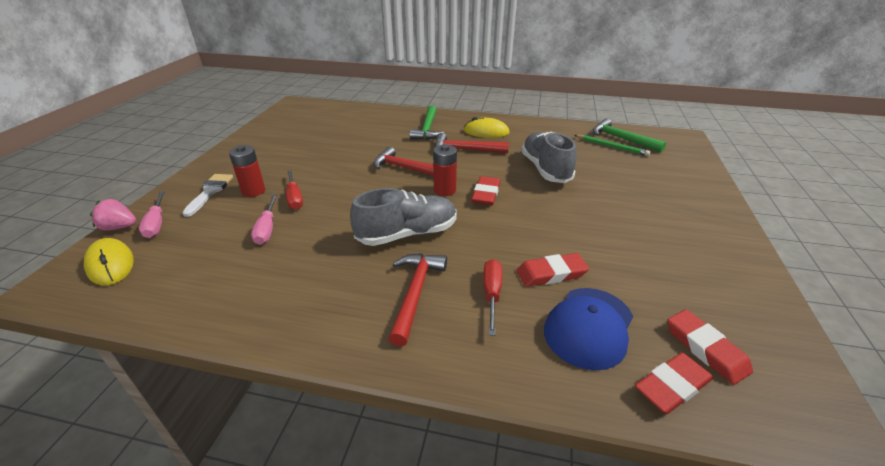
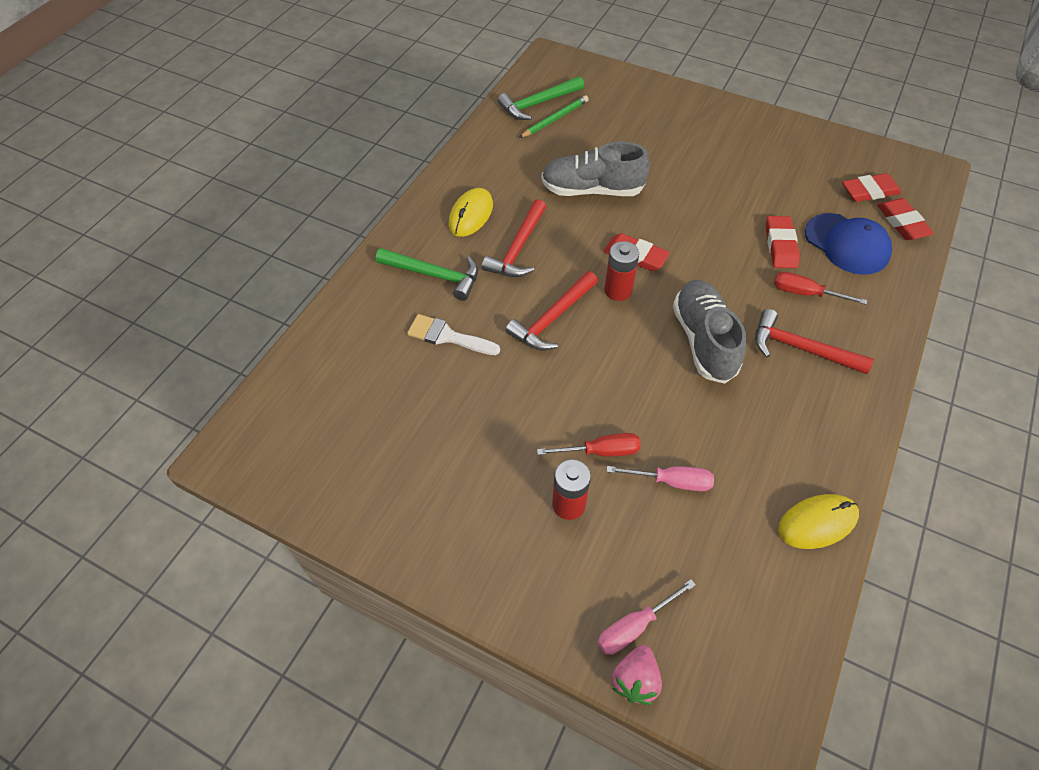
camera: 75 degrees left, 20 degrees up
yellow mouse [84,238,134,285] -> yellow mouse moved to [778,494,859,549]
pink screwdriver [139,191,165,238] -> pink screwdriver turned 150 degrees clockwise [598,579,696,655]
white brush [182,174,233,217] -> white brush moved to [407,314,500,355]

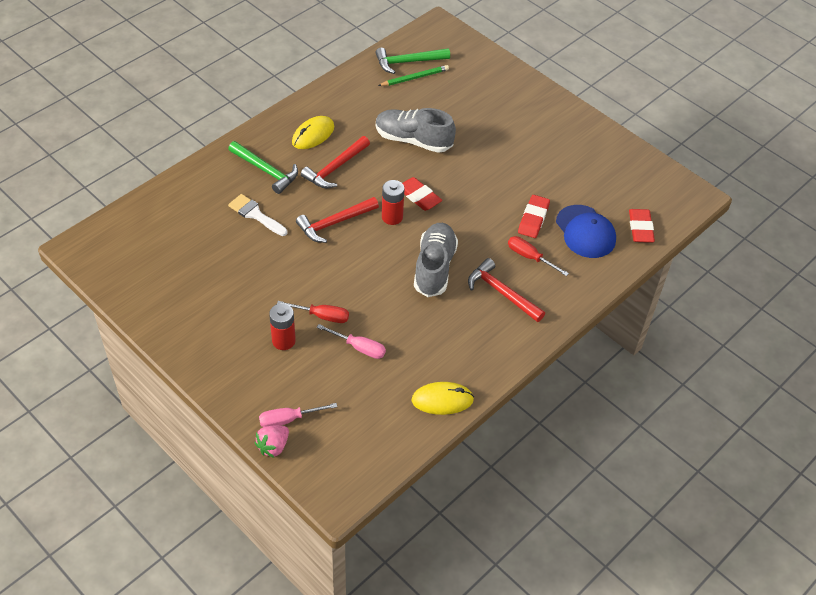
camera: 15 degrees right, 5 degrees down
red eraser [842,173,901,202] -> none

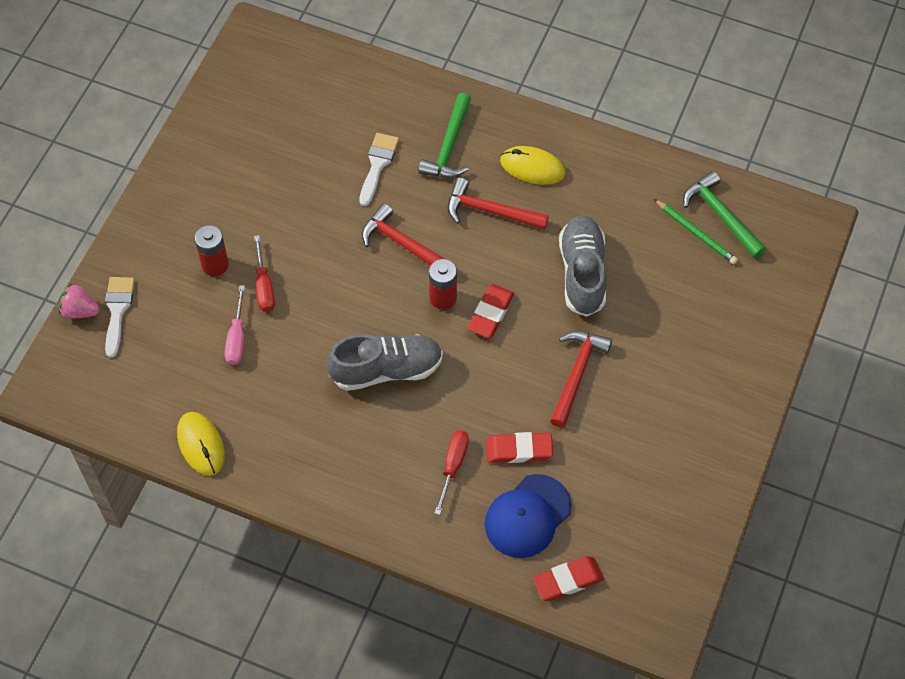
camera: 70 degrees right, 10 degrees up
pink screwdriver [259,403,337,427] -> white brush [105,277,135,358]
red hammer [468,258,545,322] -> red hammer moved to [550,331,612,428]

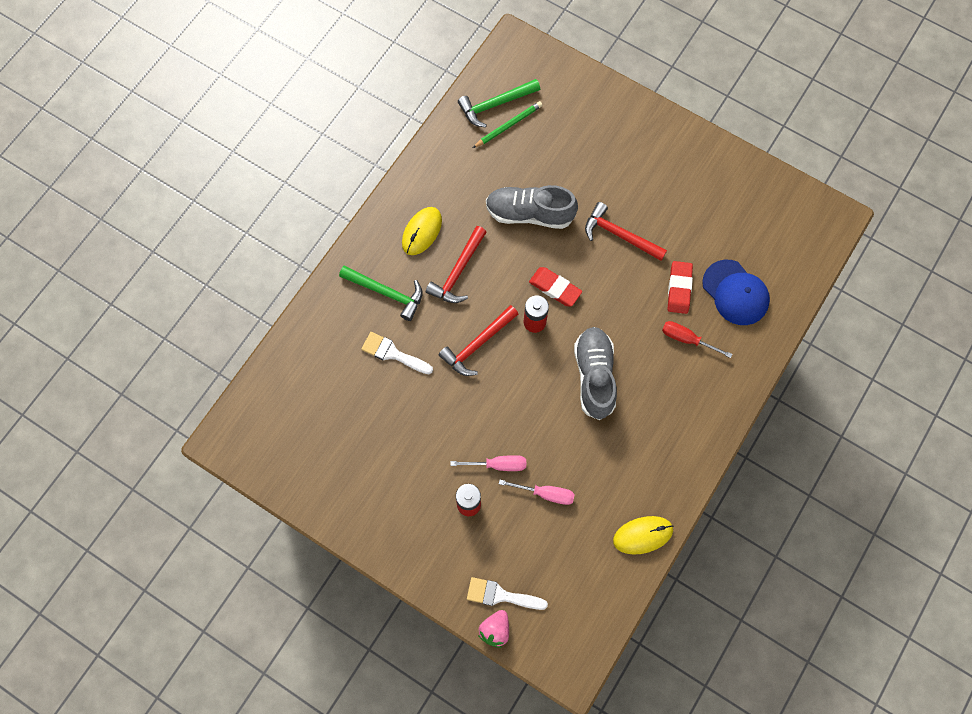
camera: 80 degrees left, 10 degrees up
red screwdriver [254,235,275,312] -> pink screwdriver [450,455,526,471]
red eraser [533,556,604,601] -> none

